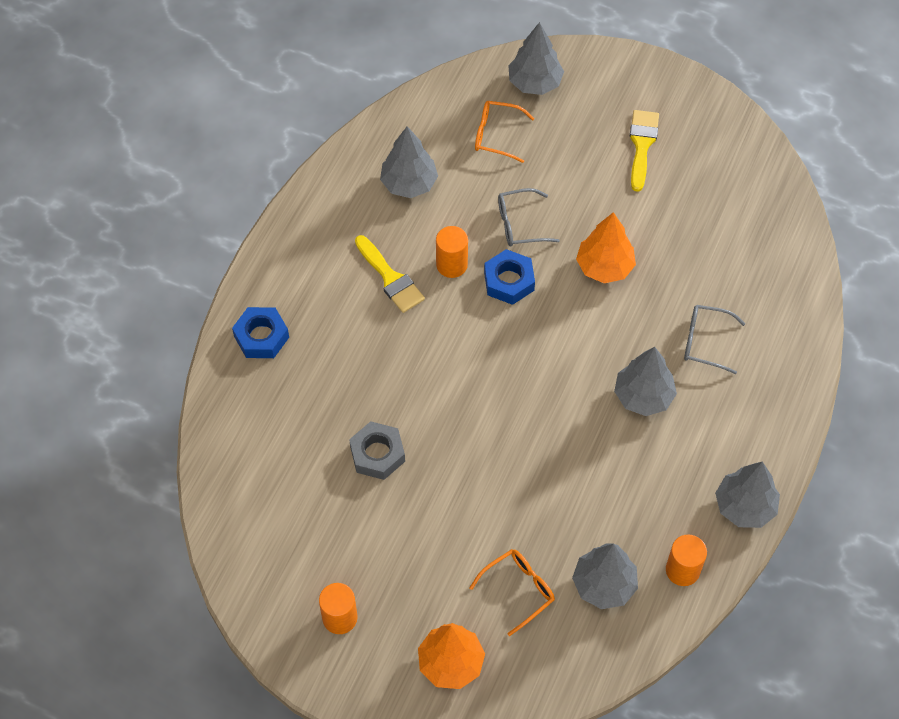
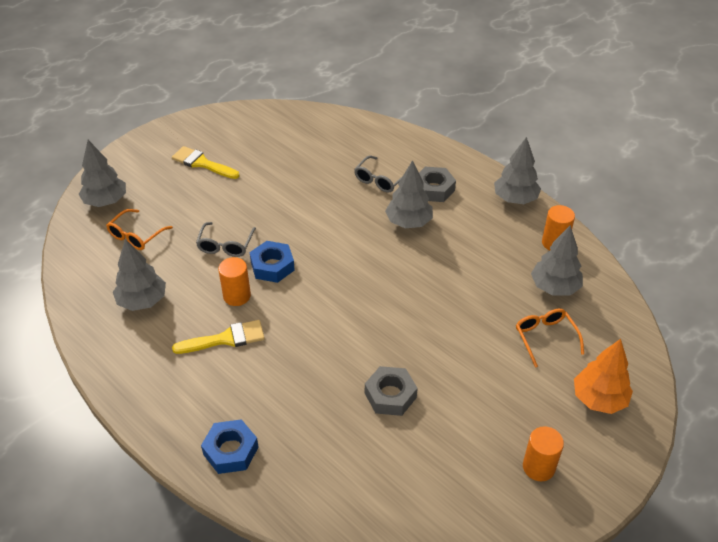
camera: 70 degrees left, 15 degrees down
orange tree [576,212,636,283] -> none
none -> grey nut [419,167,456,202]

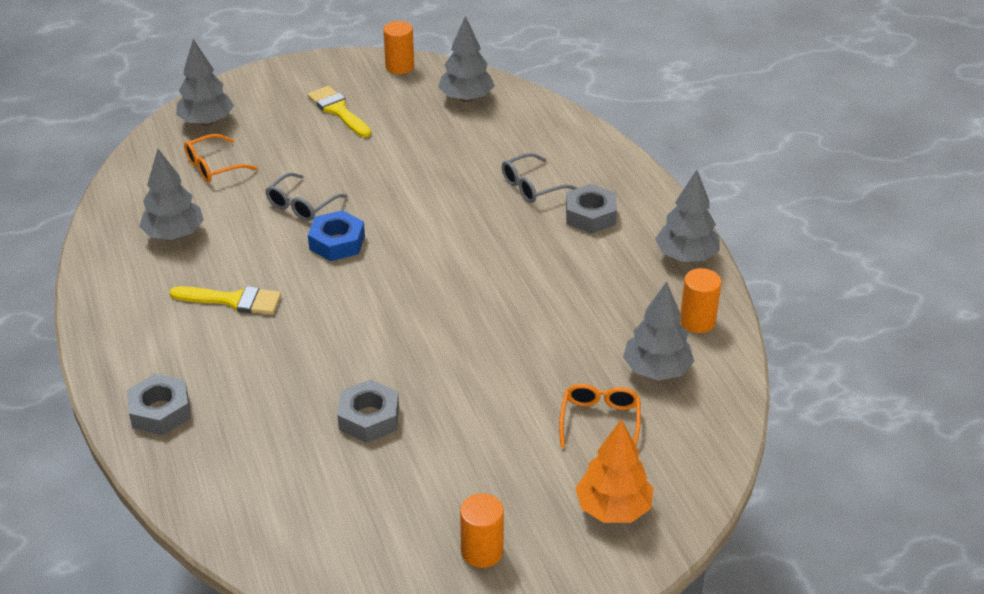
camera: 25 degrees right, 5 degrees down
blue nut [201,419,258,474] -> grey nut [127,374,191,435]
orange cylinder [218,257,251,306] -> orange cylinder moved to [383,21,414,74]
grey tree [385,160,433,228] -> grey tree moved to [438,16,495,102]

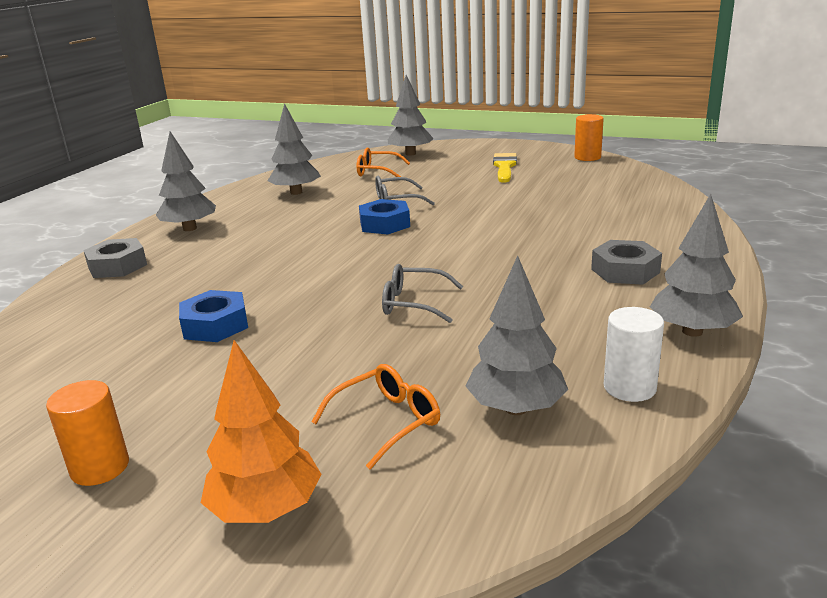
camera: 45 degrees right, 15 degrees down
yellow brush [170,286,281,315] -> none
grey nut [337,379,399,443] -> blue nut [179,290,248,342]
grey tree [438,16,495,102] -> grey tree moved to [156,132,216,231]
grey glasses [502,153,577,203] -> grey glasses moved to [382,264,464,323]
orange cylinder [680,268,722,333] -> white cylinder [604,307,664,402]

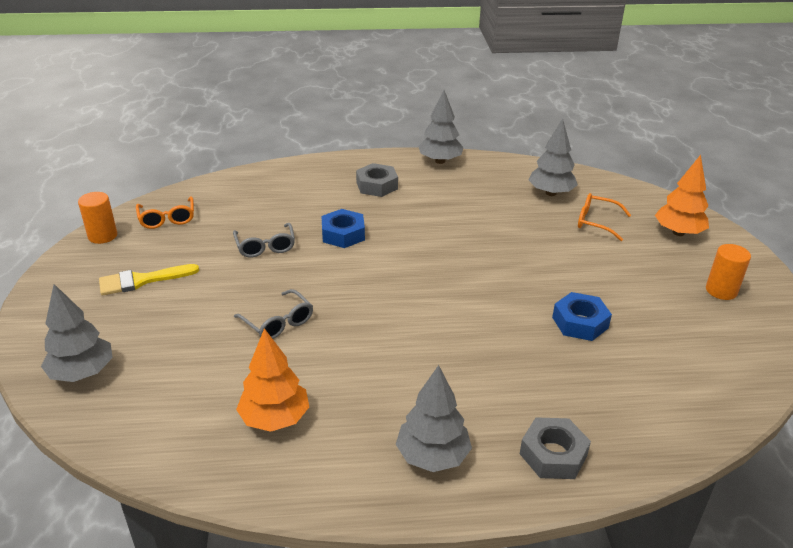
camera: 120 degrees left, 10 degrees up
grey tree [268,103,321,195] -> orange tree [236,328,309,432]
orange glasses [357,147,410,177] -> orange glasses moved to [136,196,194,229]
blue nut [359,199,410,234] -> blue nut moved to [321,209,365,248]
grey glasses [382,264,464,323] -> grey glasses moved to [233,223,295,258]
white cylinder [604,307,664,402] -> none

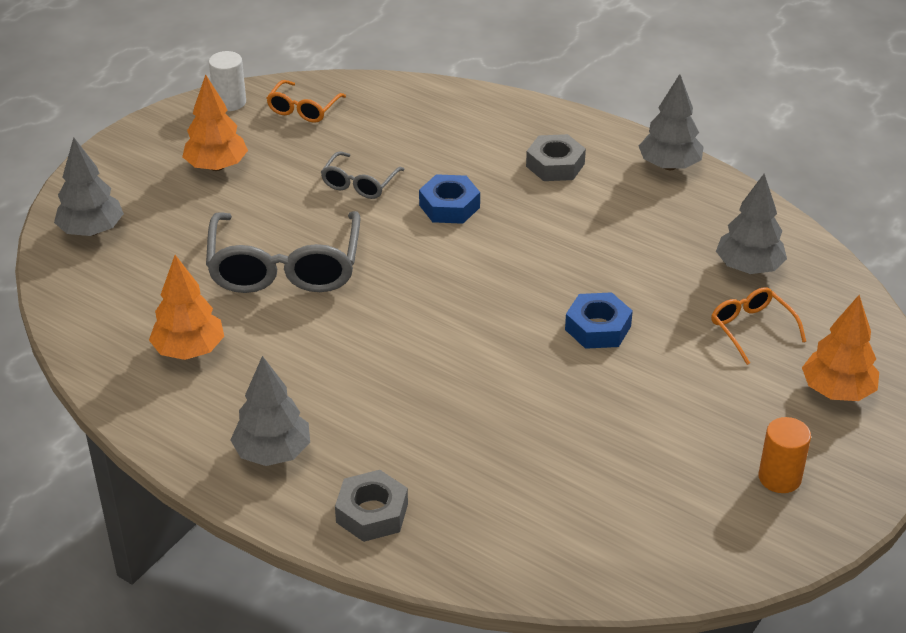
camera: 40 degrees right, 5 degrees up
orange cylinder [78,192,117,244] -> white cylinder [209,51,246,111]
yellow brush [99,264,199,295] -> orange tree [182,75,248,171]
grey glasses [234,289,313,339] -> grey glasses [206,211,360,293], size x1.98
blue nut [552,292,612,341] -> blue nut moved to [565,292,633,349]

